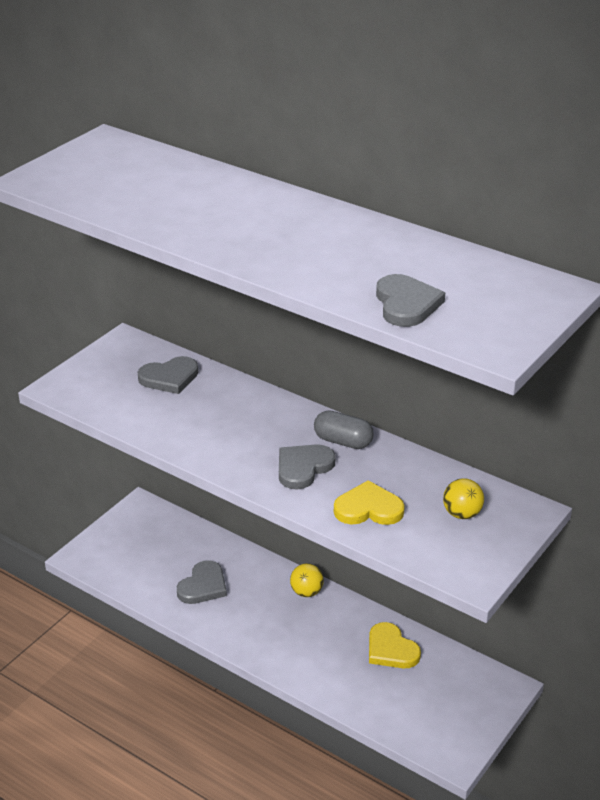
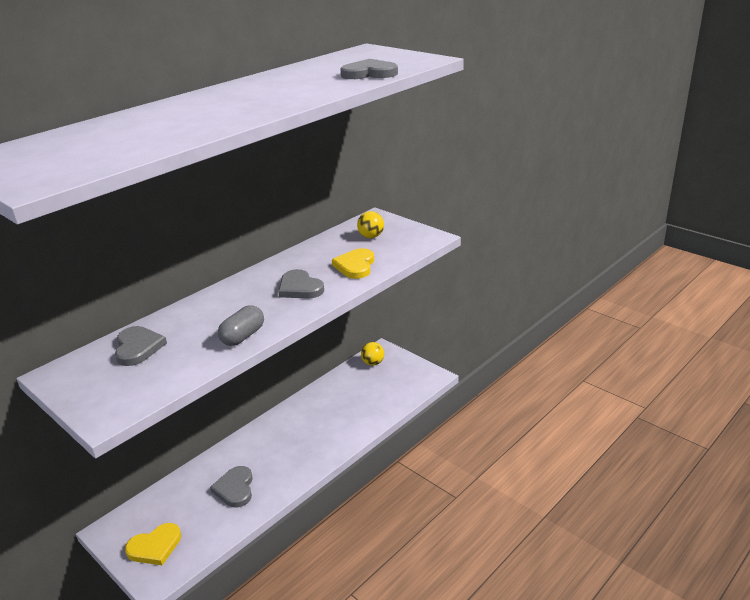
camera: 80 degrees left, 5 degrees down
grey heart [177,560,227,604] -> grey heart turned 135 degrees counterclockwise [210,466,253,507]
yellow ball [290,563,324,597] -> yellow ball moved to [361,342,384,366]
grey capsule [314,410,374,449] -> grey capsule moved to [218,305,264,346]
yellow heart [369,622,421,668] -> yellow heart moved to [125,523,181,565]

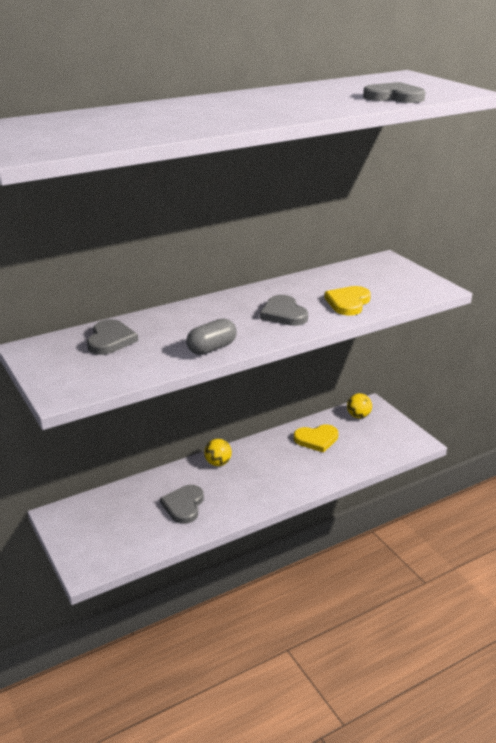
camera: 15 degrees right, 0 degrees up
yellow heart [125,523,181,565] -> yellow heart moved to [294,424,338,453]
yellow ball [357,211,384,238] -> yellow ball moved to [204,439,232,466]

